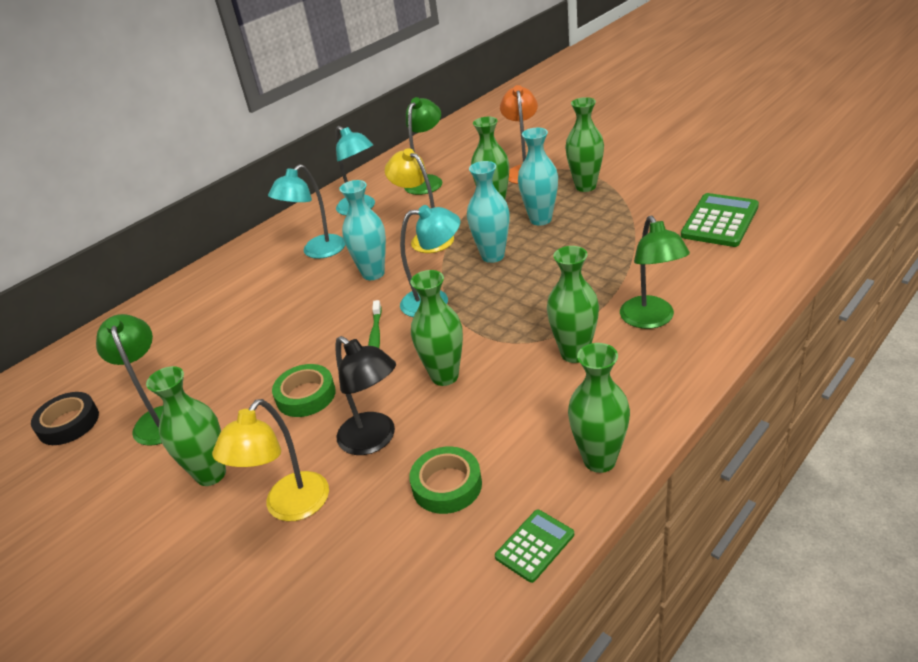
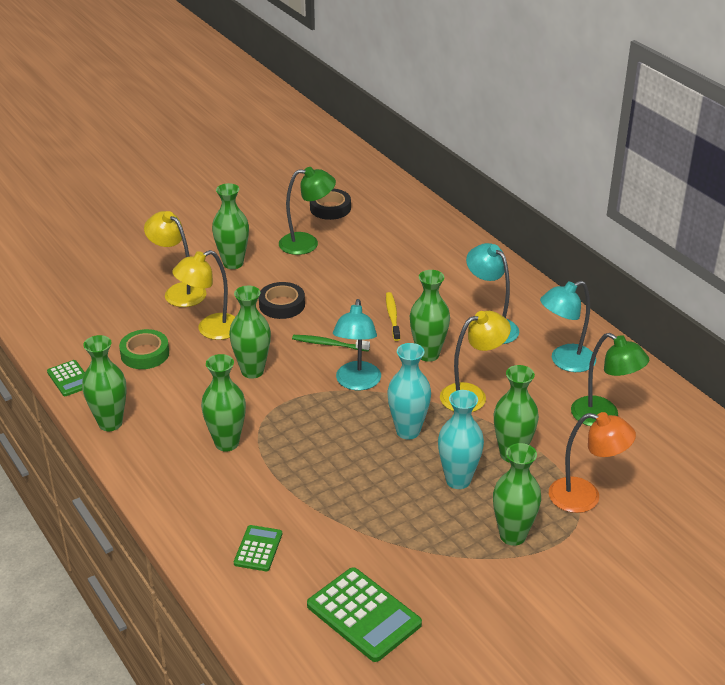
camera: 100 degrees right, 0 degrees up
green tape [272,364,336,417] -> black tape [259,282,305,319]
black lamp [335,336,396,455] -> yellow lamp [172,250,235,340]
turquoise vase [339,180,386,280] -> green vase [410,270,450,362]
green lamp [620,215,690,329] -> none
none -> green calculator [234,525,282,571]
none -> yellow toothbrush [386,292,400,341]

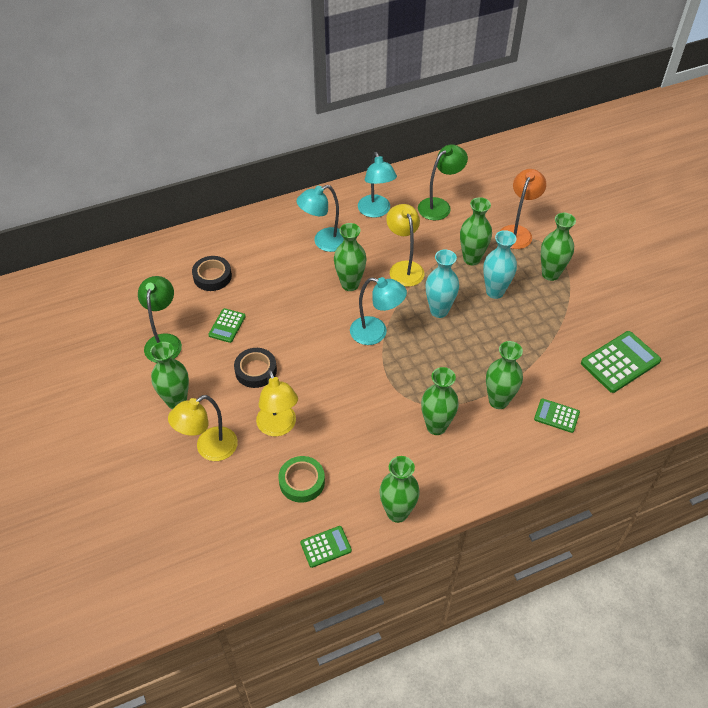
camera: 80 degrees left, 15 degrees up
green vase [229,286,271,379] -> green vase moved to [486,341,523,409]
green toothbrush [292,335,370,351] -> none
black tape [310,189,351,220] -> black tape moved to [192,256,232,291]
yellow toothbrush [386,292,400,341] -> none
none -> green calculator [208,308,246,343]

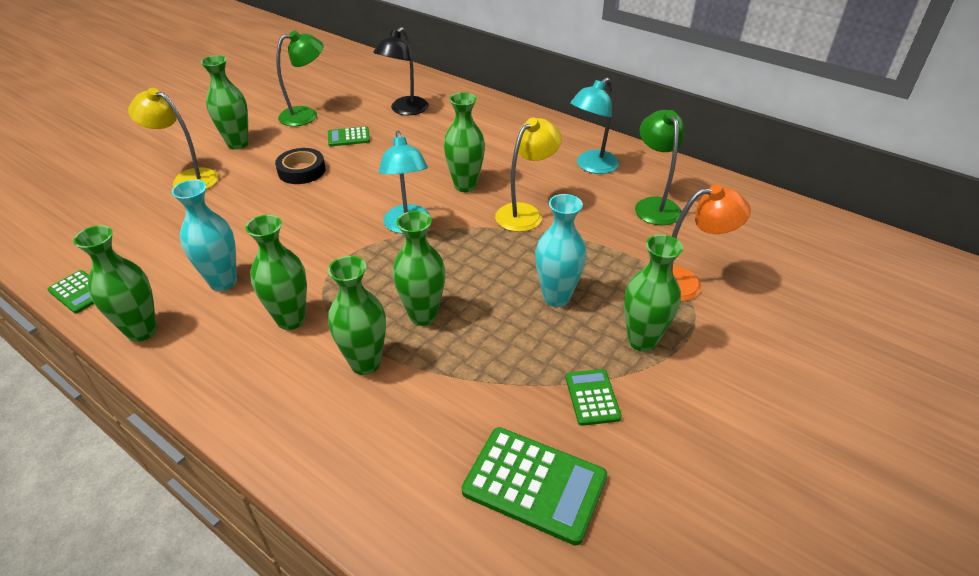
camera: 60 degrees right, 10 degrees down
black tape [192,256,232,291] -> black lamp [373,27,429,115]
yellow lamp [256,370,298,436] -> none
green tape [279,456,325,503] -> none
turquoise lamp [297,185,344,252] -> none
green lamp [418,145,468,220] -> green lamp turned 120 degrees counterclockwise [635,110,685,225]
turquoise vase [426,249,459,318] -> turquoise vase moved to [172,180,237,291]
green vase [460,197,492,265] -> green vase moved to [393,211,445,326]
green calculator [534,398,580,433] -> green calculator moved to [565,369,622,426]

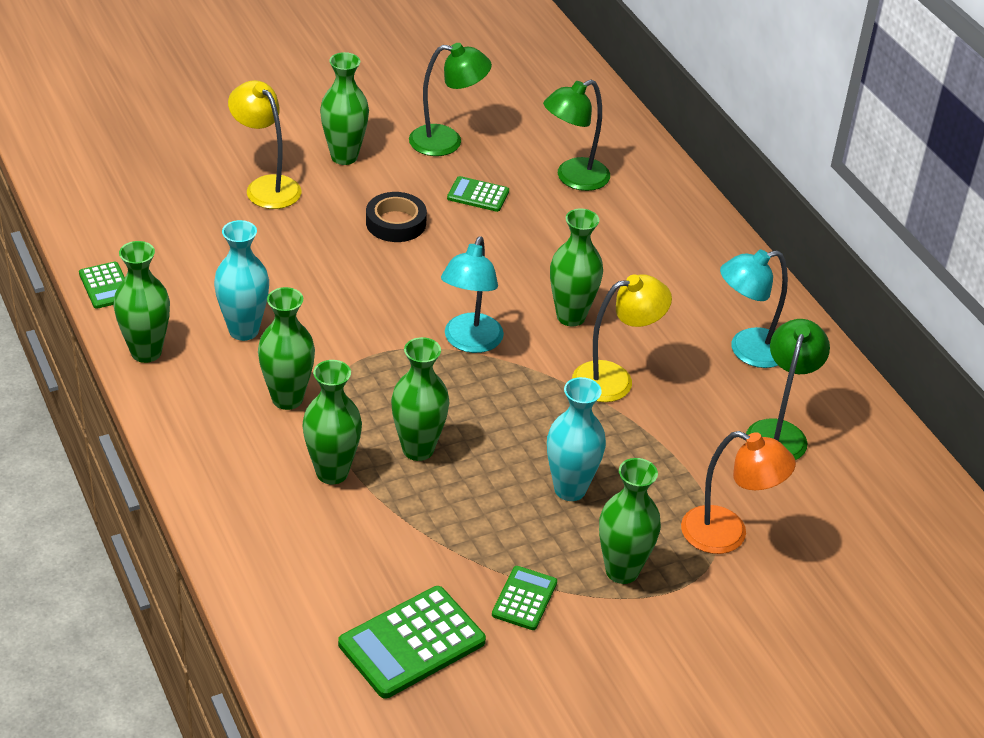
camera: 25 degrees right, 0 degrees up
black lamp [373,27,429,115] -> green lamp [543,80,610,191]
green calculator [462,427,607,546] -> green calculator turned 90 degrees clockwise [338,586,486,698]

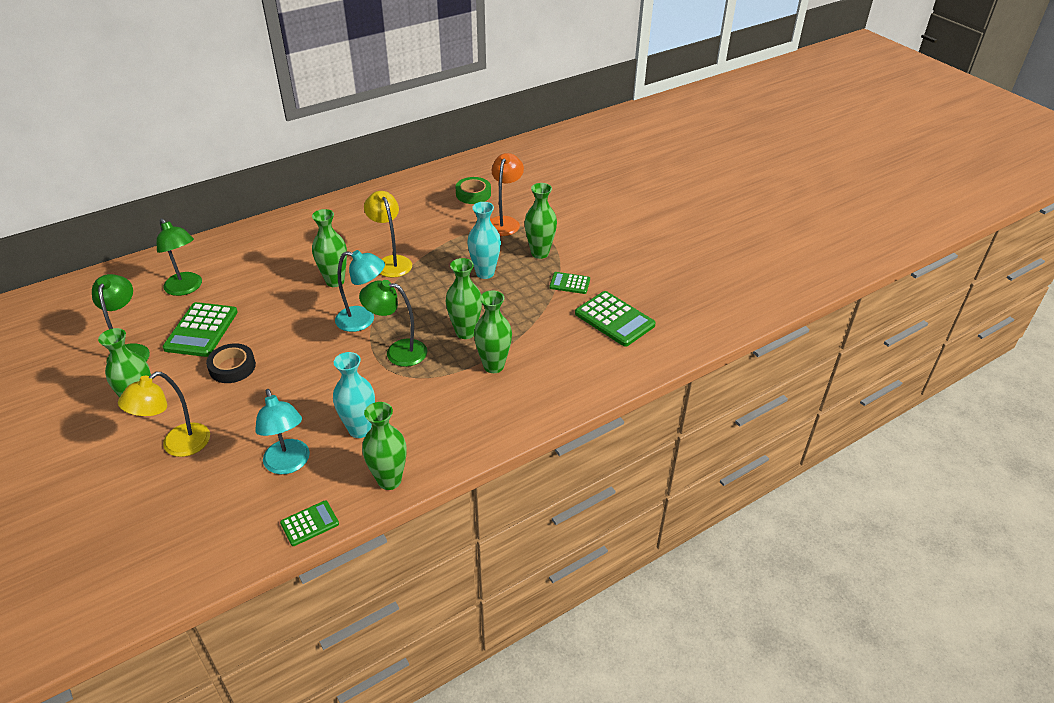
camera: 95 degrees left, 0 degrees up
green vase [258,287,315,410] -> none
green calculator [447,176,509,212] -> green calculator [163,302,238,357], size x1.77
turquoise lamp [720,249,788,368] -> turquoise lamp moved to [255,389,310,474]
green lamp [746,319,830,460] -> green lamp moved to [359,280,427,367]
none -> green tape [455,177,491,204]

